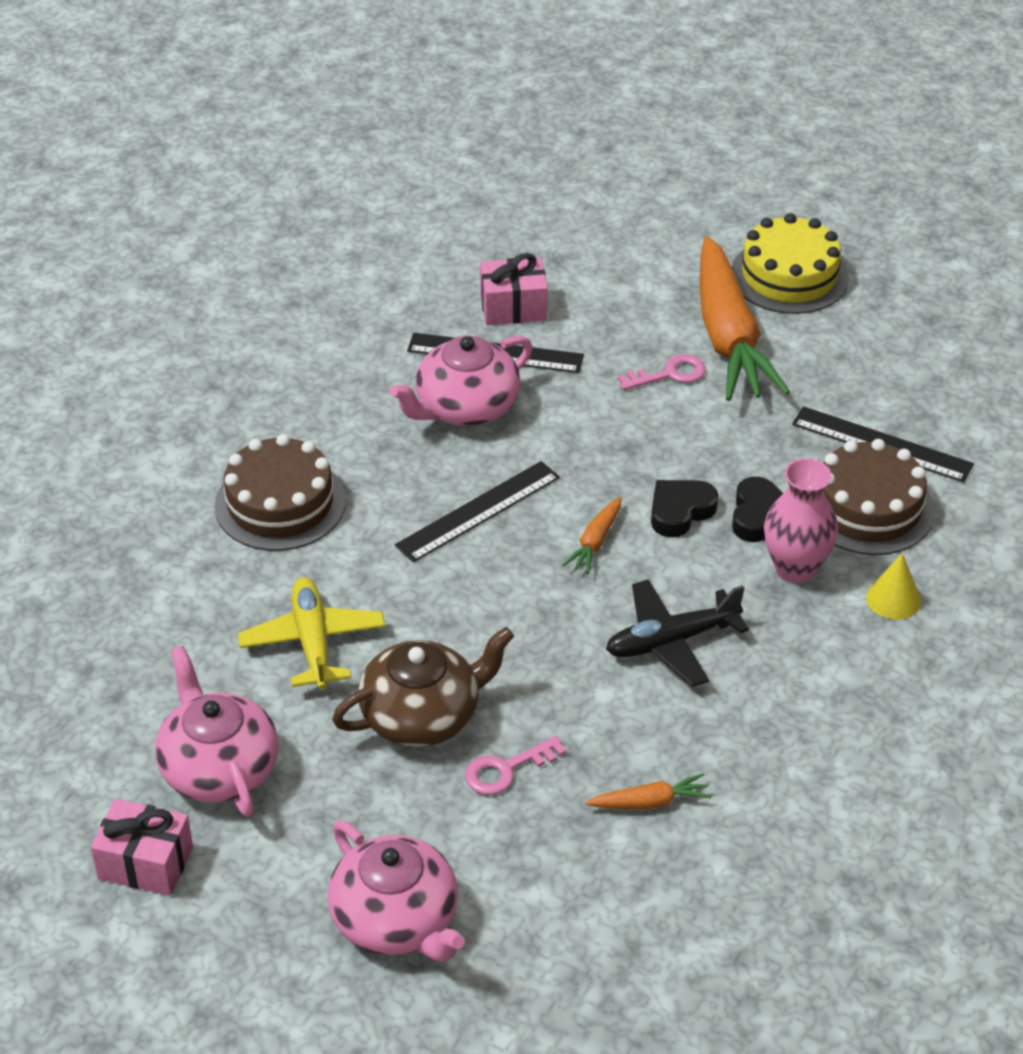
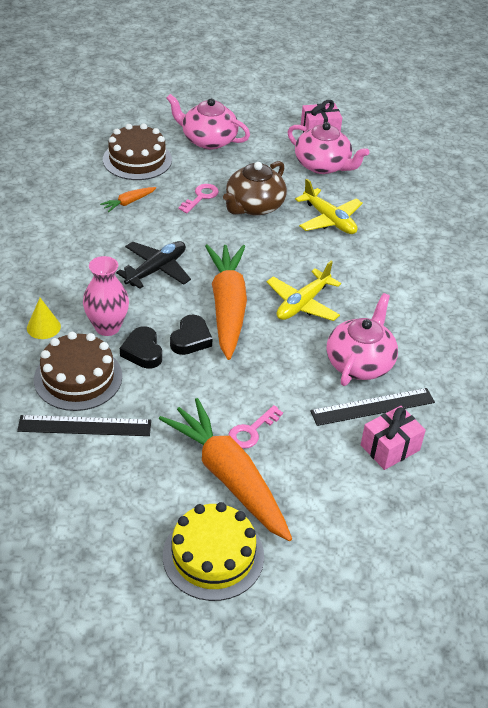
camera: 150 degrees right, 0 degrees up
brown cake [214,434,346,551] -> brown cake moved to [103,123,172,180]
black ruler [395,461,560,562] -> yellow plane [267,261,341,321]
orange carrot [562,497,621,574] -> orange carrot [205,244,247,360], size x2.42

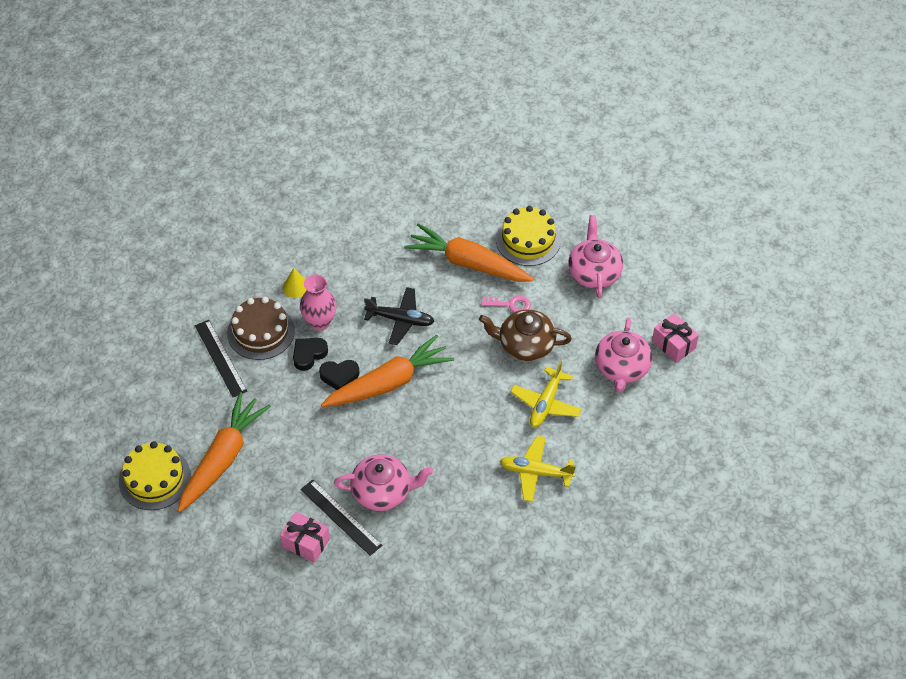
camera: 65 degrees right, 10 degrees up
orange carrot [100,187,156,212] -> orange carrot [404,223,534,282], size x2.42
brown cake [103,123,172,180] -> yellow cake [496,206,561,266]
pink key [228,405,283,449] -> none
yellow plane [267,261,341,321] -> yellow plane moved to [500,436,576,502]

